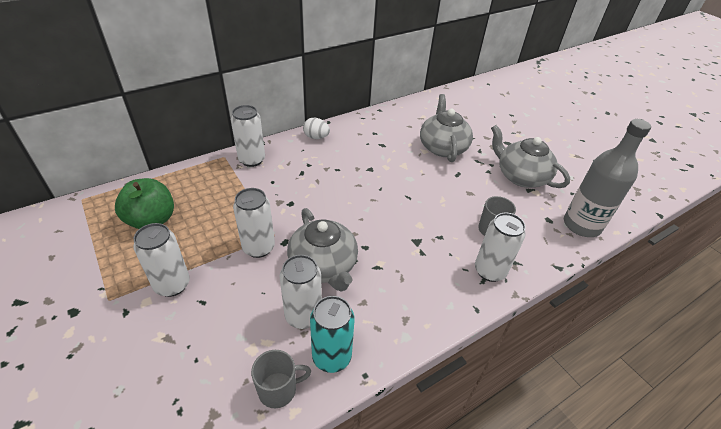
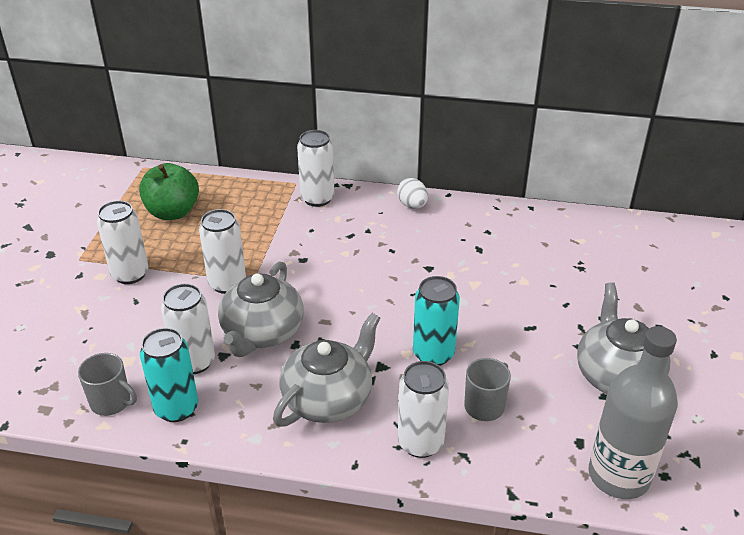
camera: 45 degrees right, 5 degrees down
grey teapot [420,94,473,162] -> grey teapot moved to [273,313,380,427]
none -> turquoise can [413,276,460,366]

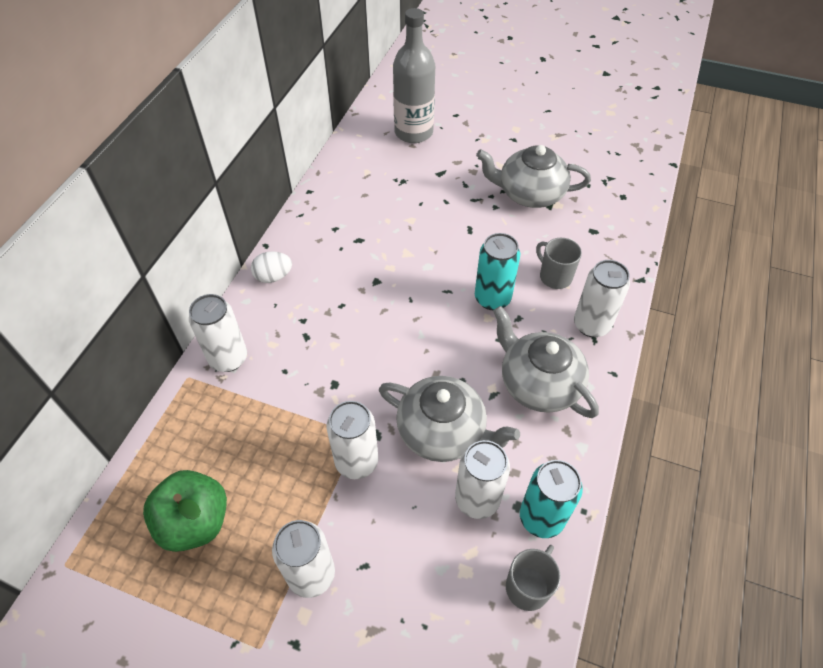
camera: 80 degrees left, 15 degrees up
grey bottle [588,326,678,499] -> grey bottle moved to [393,8,435,143]

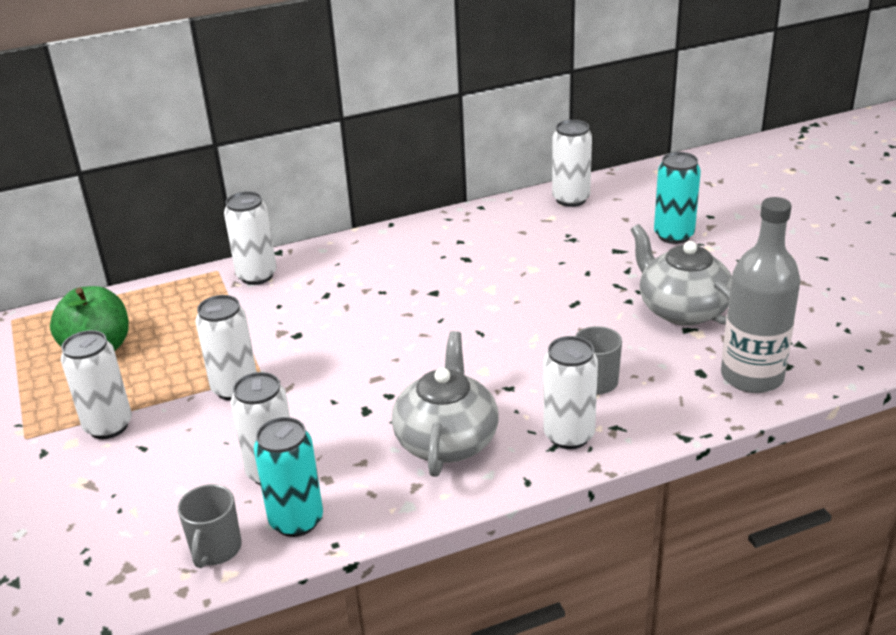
camera: 50 degrees right, 20 degrees down
white egg [251,251,292,283] -> none
grey teapot [379,376,520,462] -> none
grey bottle [393,8,435,143] -> grey bottle moved to [721,197,801,393]
turquoise can [475,233,520,310] -> turquoise can moved to [654,152,701,244]
grey mug [506,545,561,611] -> grey mug turned 105 degrees clockwise [178,484,242,568]
none -> white can [552,120,592,207]

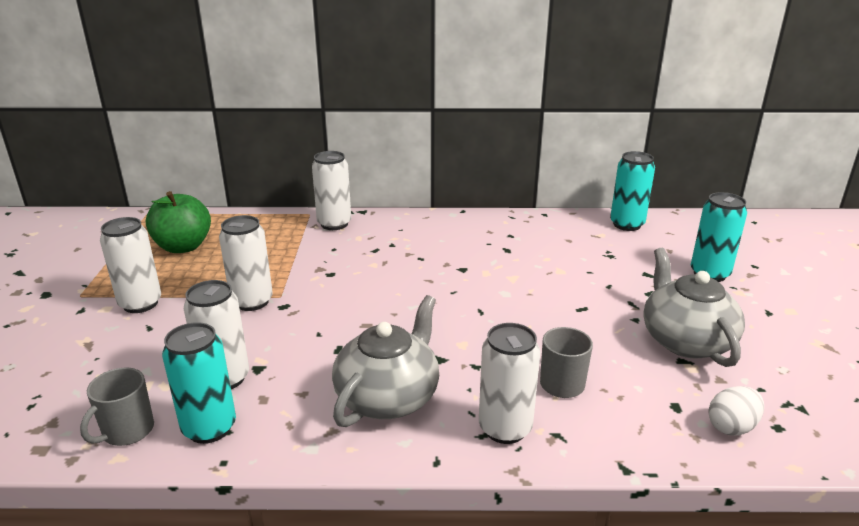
camera: 20 degrees right, 5 degrees down
white can [552,120,592,207] -> turquoise can [610,151,655,231]
grey bottle [721,197,801,393] -> white egg [708,386,764,436]

